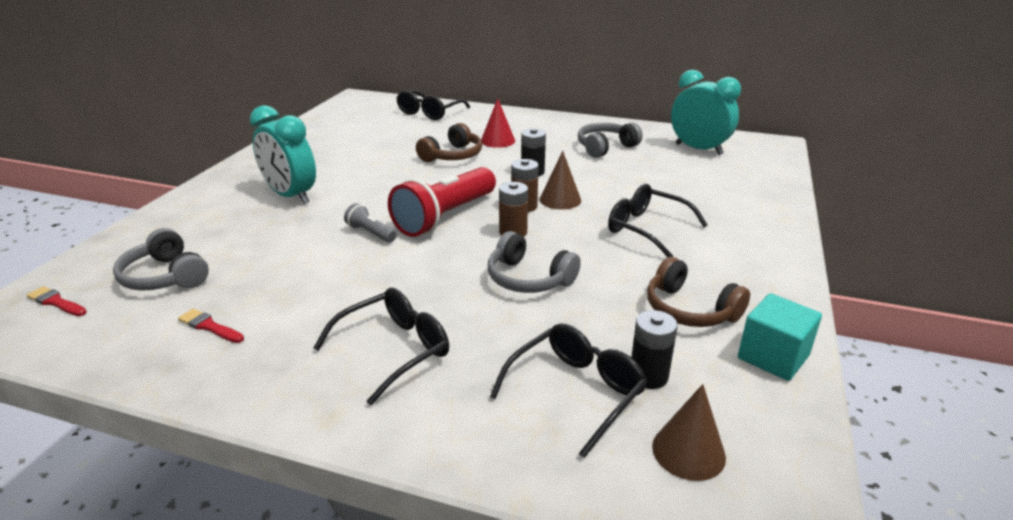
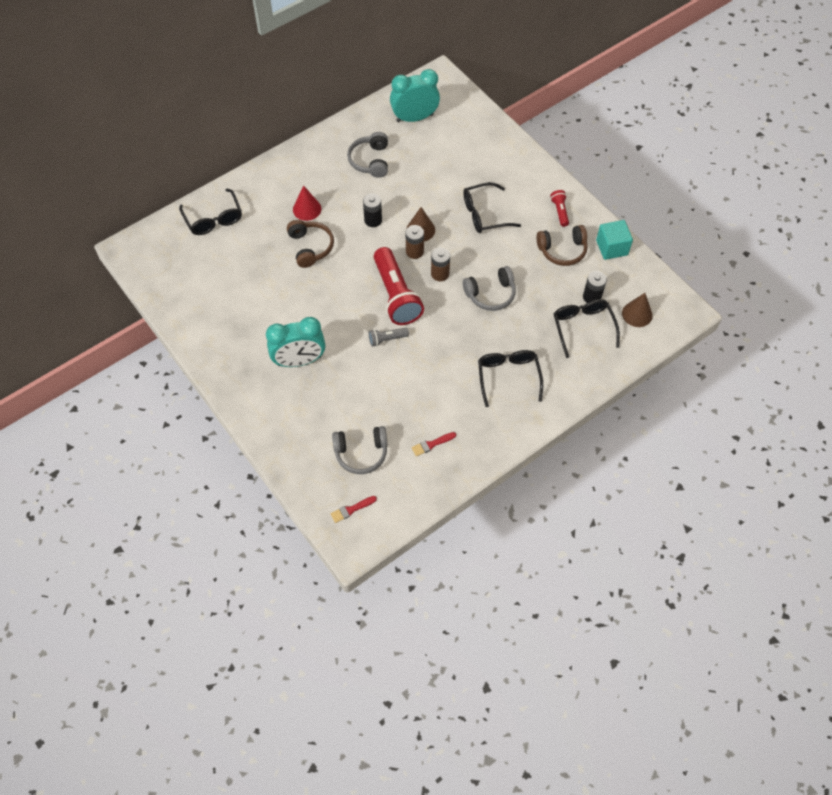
camera: 55 degrees left, 30 degrees up
none -> red flashlight [550,190,569,227]

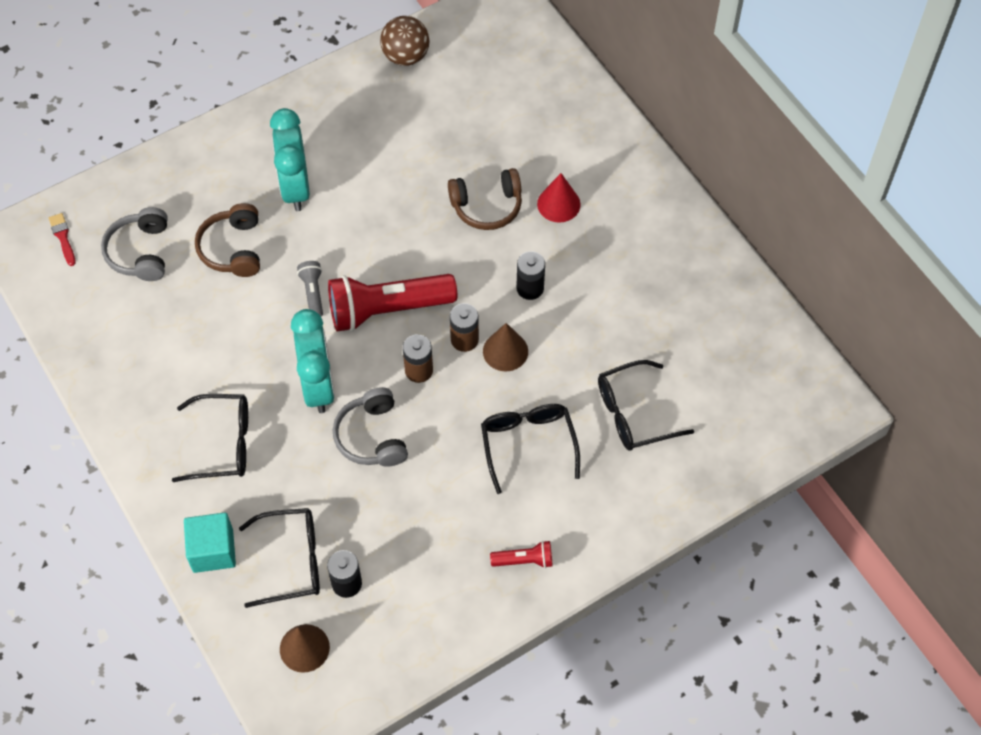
camera: 95 degrees right, 0 degrees up
black glasses [179,189,242,235] -> black glasses moved to [598,360,694,451]
grey headphones [347,132,388,178] -> none
turquoise clock [390,69,440,123] -> turquoise clock moved to [291,309,335,413]
red brush [412,432,456,456] -> none
brown headphones [537,225,588,266] -> brown headphones moved to [195,203,260,277]
turquoise cube [596,220,633,260] -> turquoise cube moved to [184,512,236,573]
none -> brown ball [380,16,430,66]

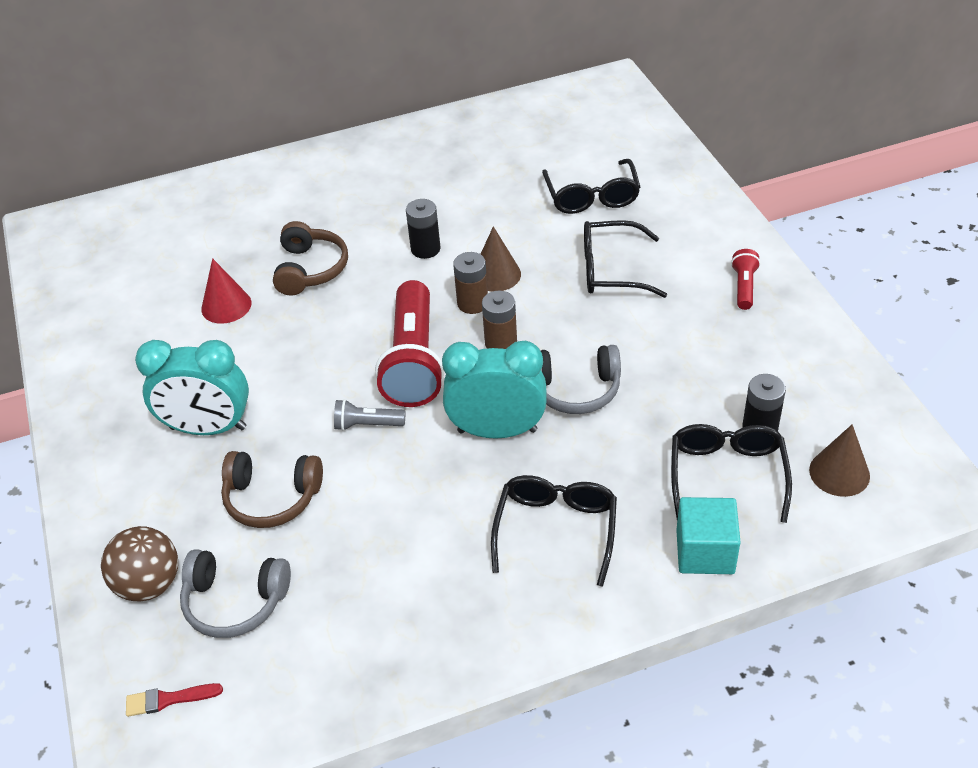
camera: 75 degrees left, 15 degrees down
brown ball [380,16,430,66] -> brown ball moved to [101,526,178,601]
red cone [537,173,581,223] -> red cone moved to [201,258,251,324]

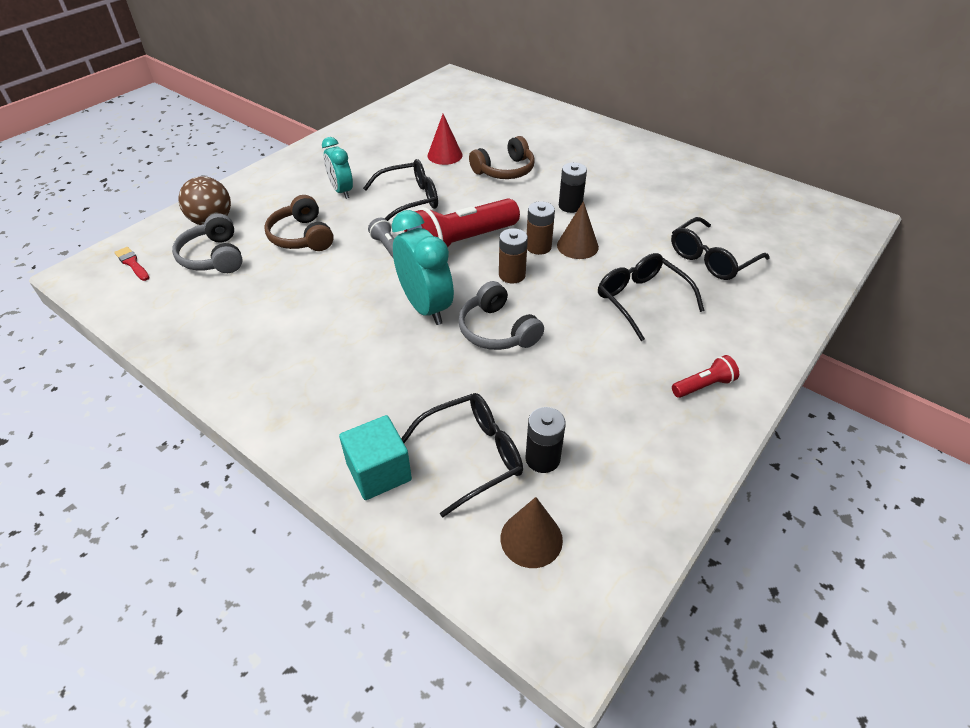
camera: 55 degrees right, 0 degrees up
turquoise clock [135,340,249,435] -> turquoise clock [322,137,353,199], size x0.64
black glasses [491,475,617,587] -> black glasses moved to [363,159,438,221]

